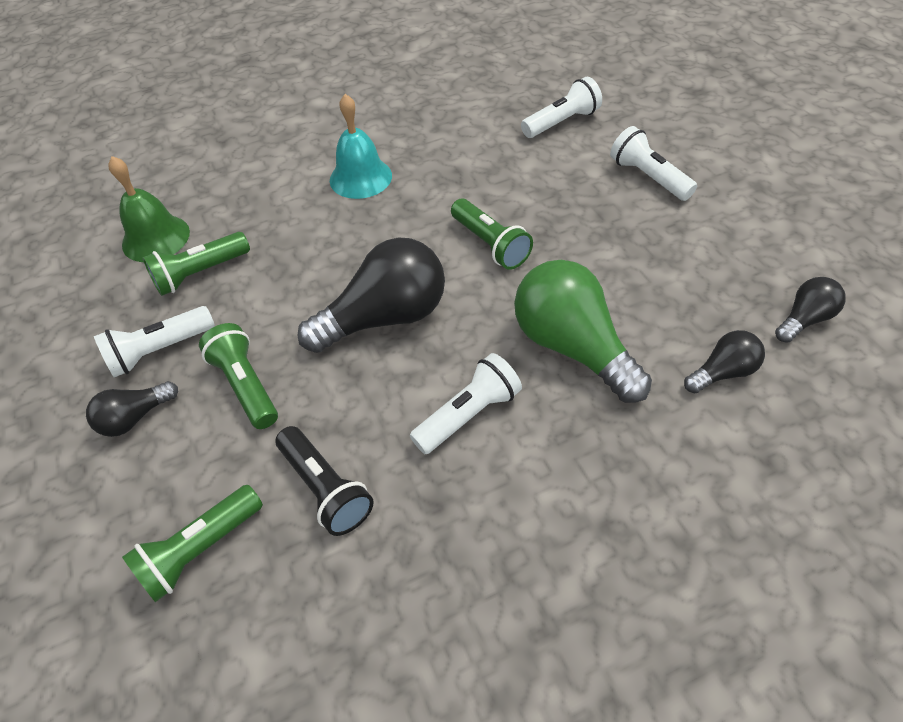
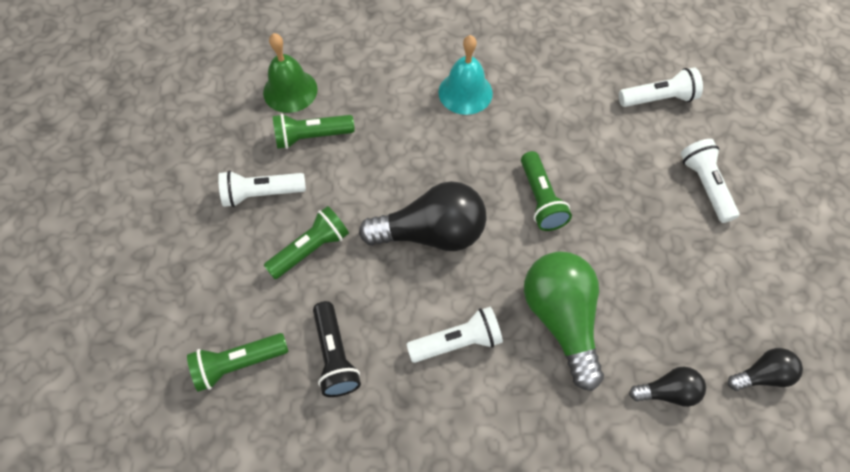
camera: 20 degrees right, 10 degrees up
black light bulb [86,381,178,437] -> none
green flashlight [199,323,278,429] -> green flashlight turned 60 degrees clockwise [264,206,349,279]

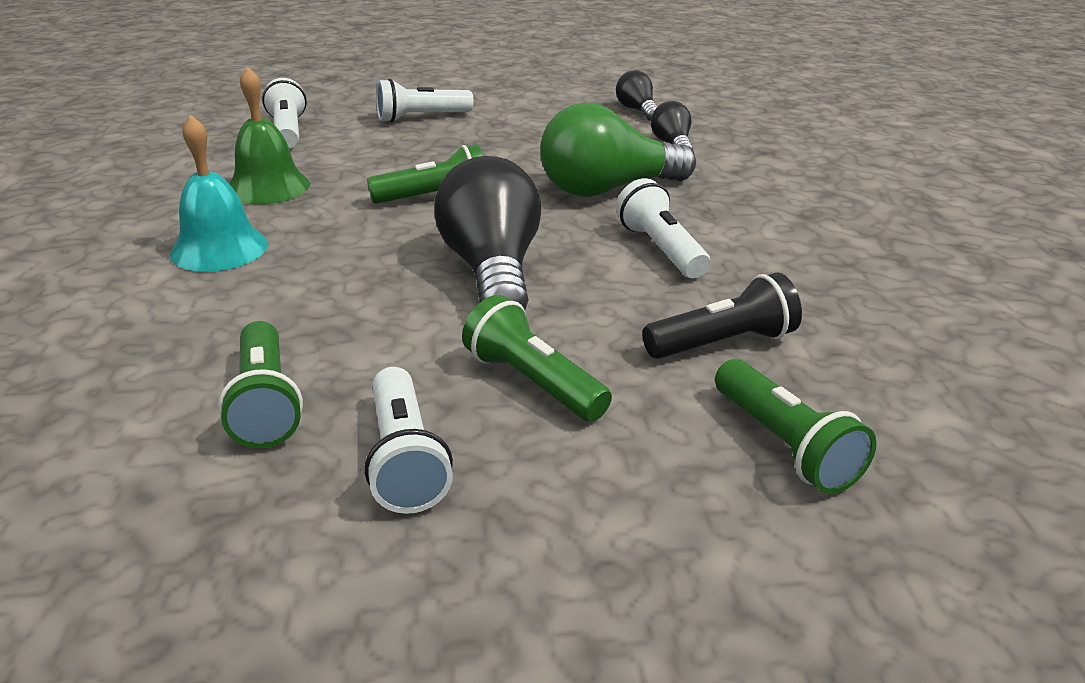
camera: 95 degrees left, 30 degrees down
green bell [263,33,318,113] -> green bell moved to [229,66,310,205]

